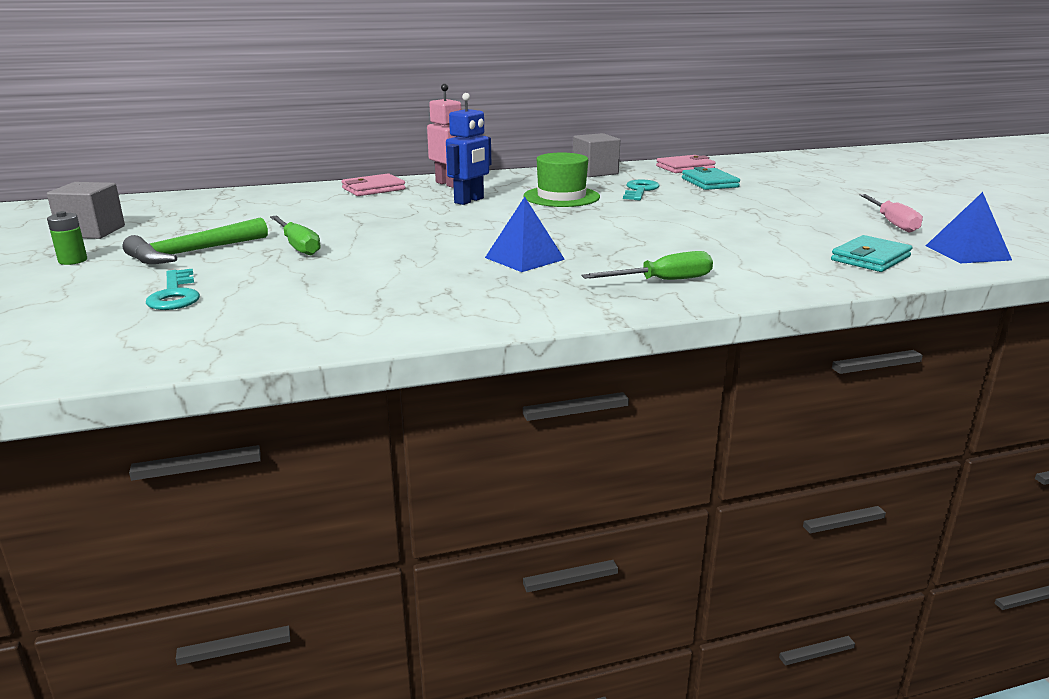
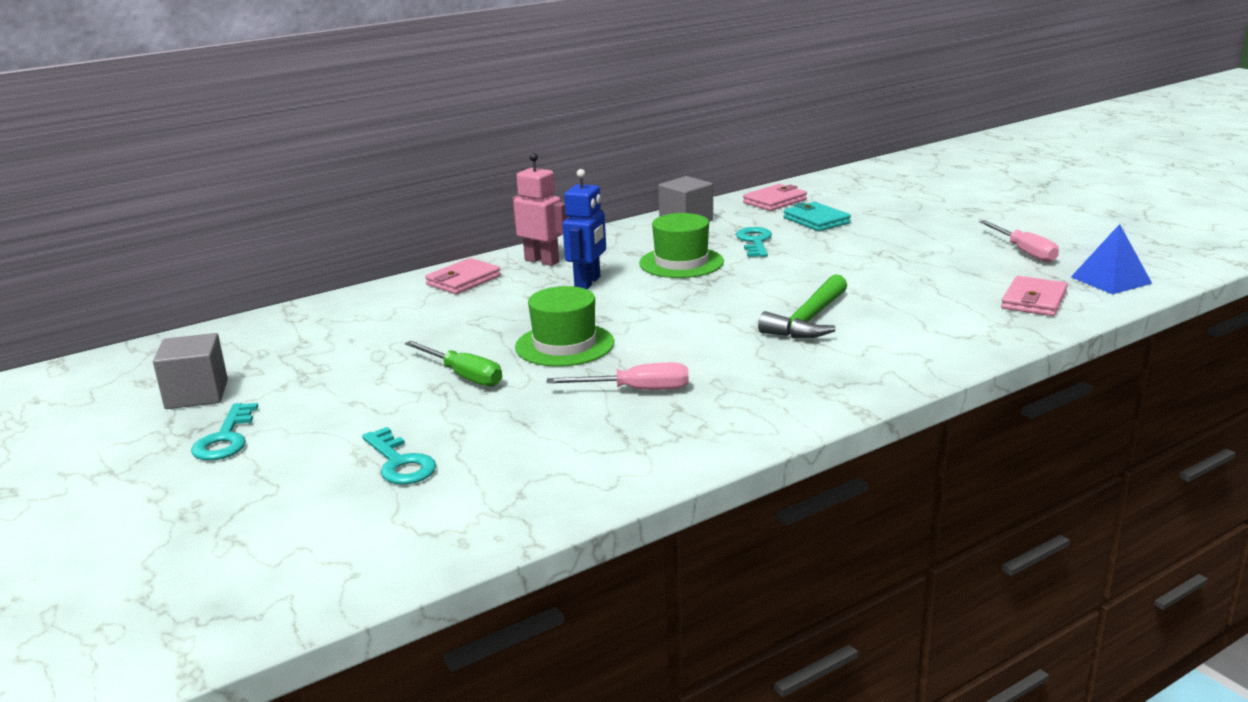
camera: 15 degrees left, 0 degrees up
green battery [47,211,87,265] -> turquoise key [191,403,258,460]
green hammer [123,217,268,264] -> green hammer moved to [758,274,847,338]
blue pyramid [485,197,565,272] -> none
green screwdriver [581,251,713,280] -> none
turquoise wallet [831,235,912,272] -> pink wallet [1001,276,1068,316]
none -> green hat [515,286,614,367]
none -> pink screwdriver [547,363,689,390]

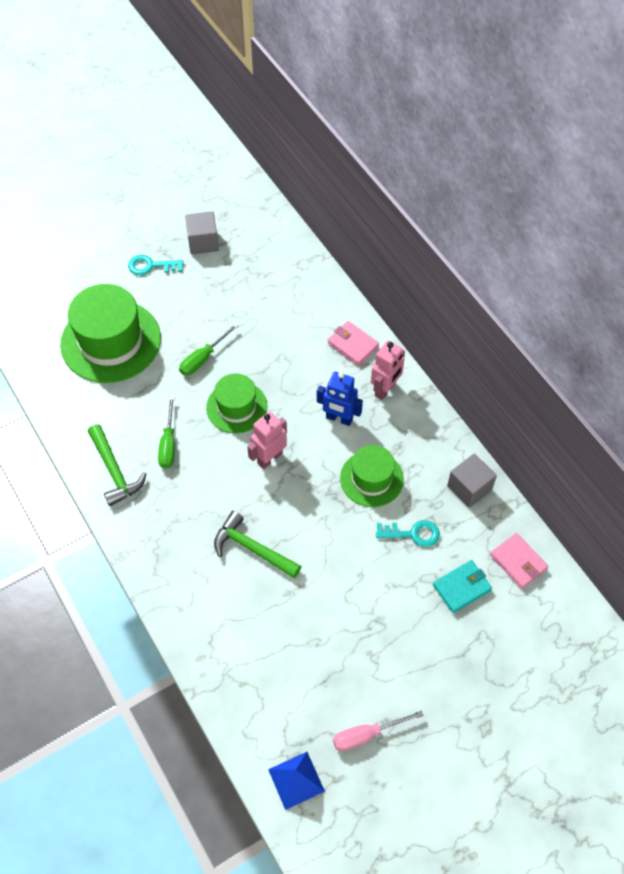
camera: 90 degrees right, 35 degrees up
turquoise key [362,427,436,485] -> green hat [60,284,161,383]
pink screwdriver [547,363,689,390] -> green screwdriver [158,396,175,469]
pink wallet [1001,276,1068,316] -> none
none -> green hammer [88,424,146,506]
none -> pink robot [247,412,287,469]

